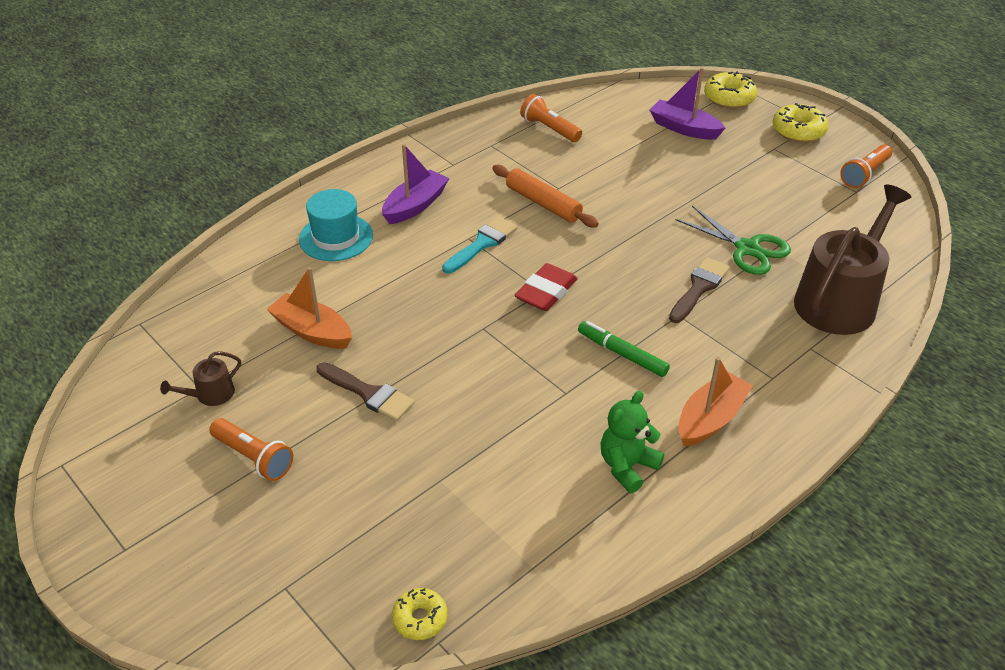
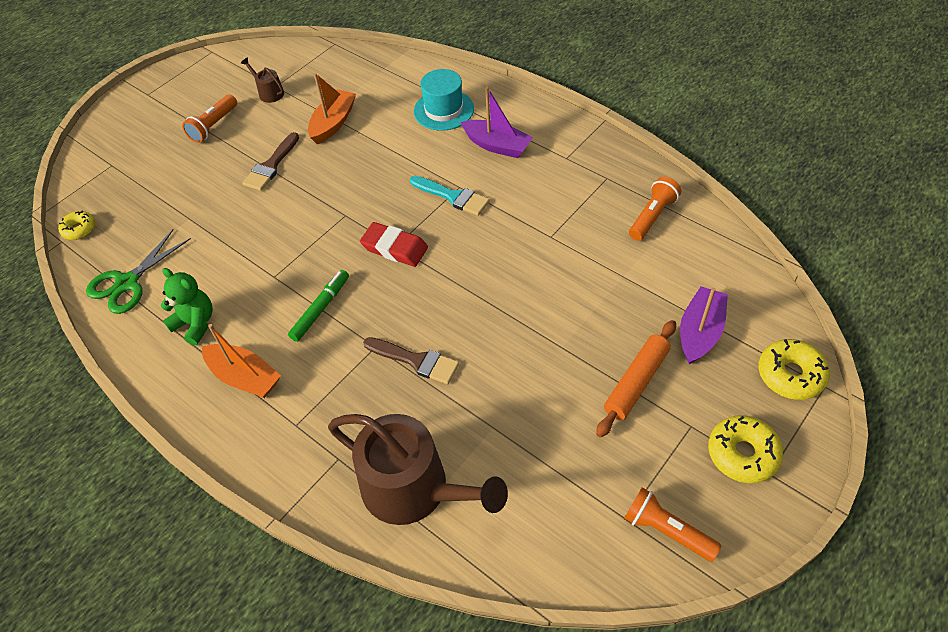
camera: 85 degrees right, 10 degrees up
orange rolling pin [492,165,599,228] -> orange rolling pin moved to [596,320,676,438]
green scissors [675,206,791,275] -> green scissors moved to [86,229,191,314]

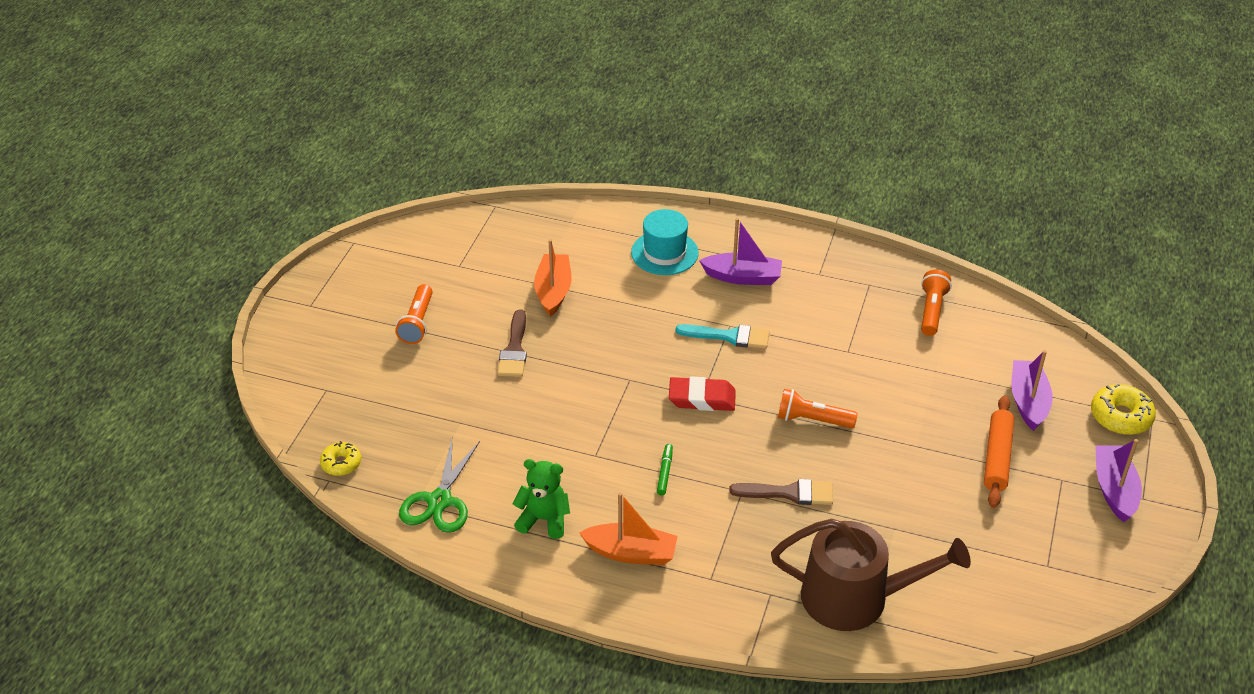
camera: 25 degrees left, 10 degrees down
brown watering can [241,58,284,103] -> none
green marker [288,270,349,342] -> green marker [657,444,673,495], size x0.66
orange flashlight [624,487,721,562] -> orange flashlight moved to [778,389,858,428]
yellow donut [708,415,783,483] -> purple boat [1095,439,1142,522]

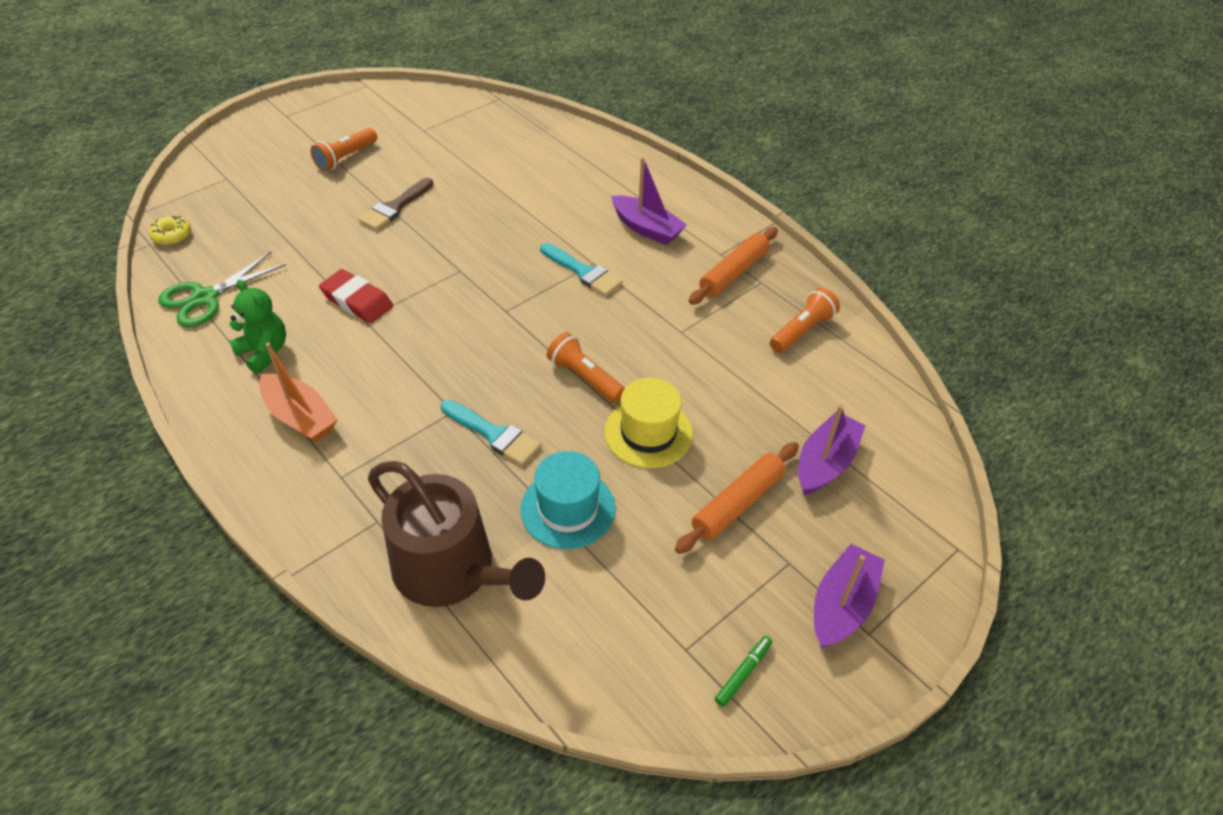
camera: 30 degrees right, 5 degrees up
orange boat [534,239,572,317] -> none
turquoise hat [631,209,699,275] -> turquoise hat moved to [520,451,615,549]
green marker [657,444,673,495] -> green marker moved to [715,636,772,707]
red eraser [669,376,736,411] -> red eraser moved to [319,269,393,323]
brown brush [729,479,833,505] -> turquoise brush [440,400,541,465]
yellow donut [1091,384,1156,435] -> none
none -> yellow hat [605,378,693,468]
none -> orange rolling pin [689,227,778,304]

